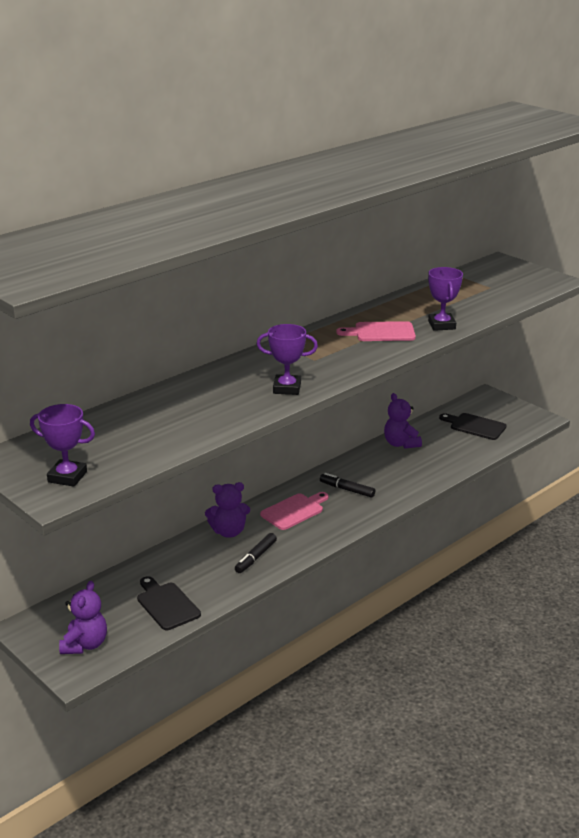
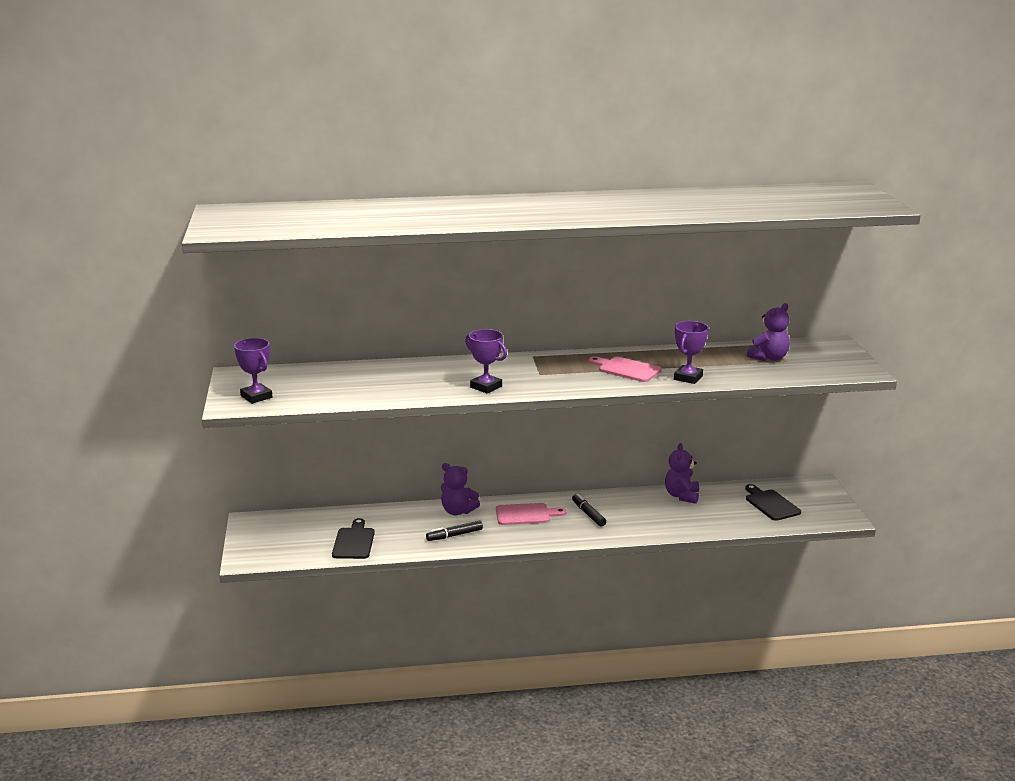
camera: 35 degrees right, 5 degrees down
purple teddy bear [59,581,107,654] -> purple teddy bear moved to [747,303,790,361]

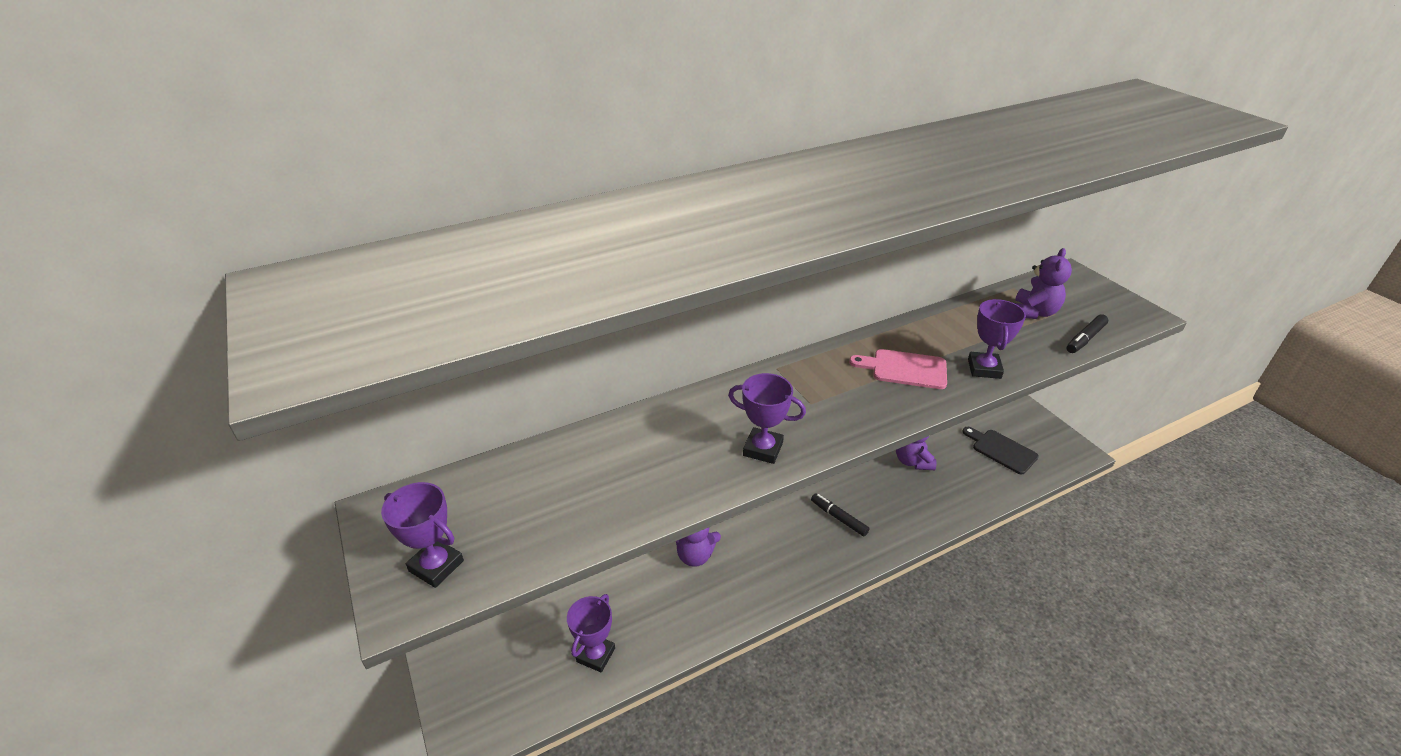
camera: 20 degrees left, 15 degrees up
black cutting board [332,518,375,559] -> purple trophy [567,594,615,673]
black marker [426,520,483,541] -> black marker moved to [1066,314,1108,353]
pink cutting board [496,503,567,525] -> none

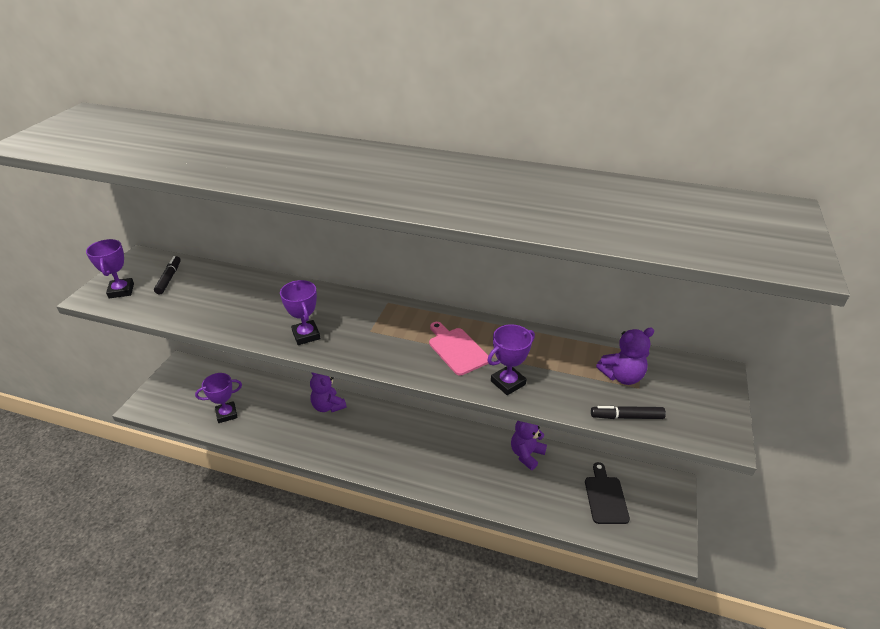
camera: 45 degrees right, 0 degrees up
black marker [811,493,870,537] -> black marker moved to [154,256,181,294]

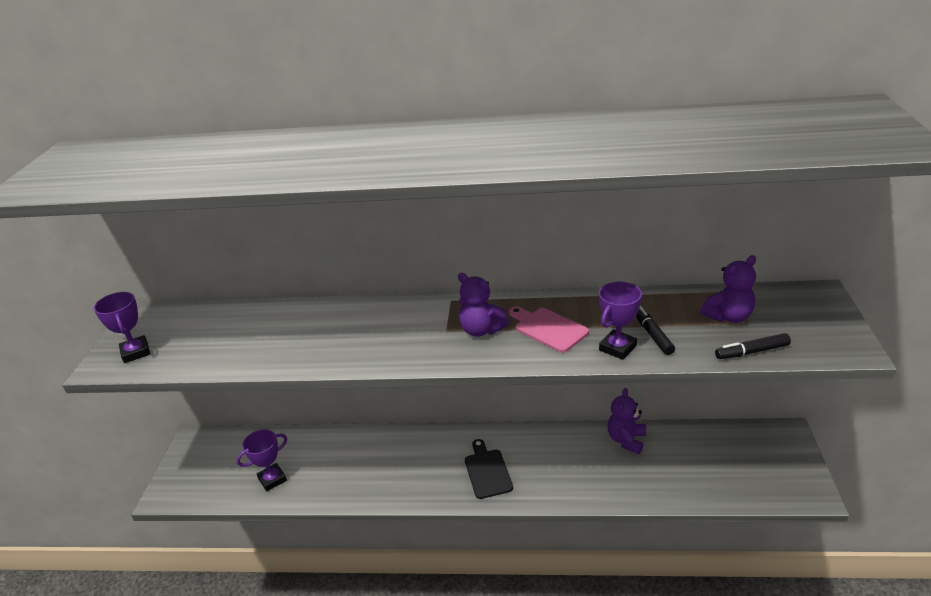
camera: 10 degrees left, 5 degrees down
black marker [154,256,181,294] -> black marker moved to [636,305,675,355]
purple trophy [280,280,320,345] -> none
purple teddy bear [310,372,347,412] -> purple teddy bear moved to [458,273,509,337]
black cutting board [585,462,630,524] -> black cutting board moved to [465,439,513,499]

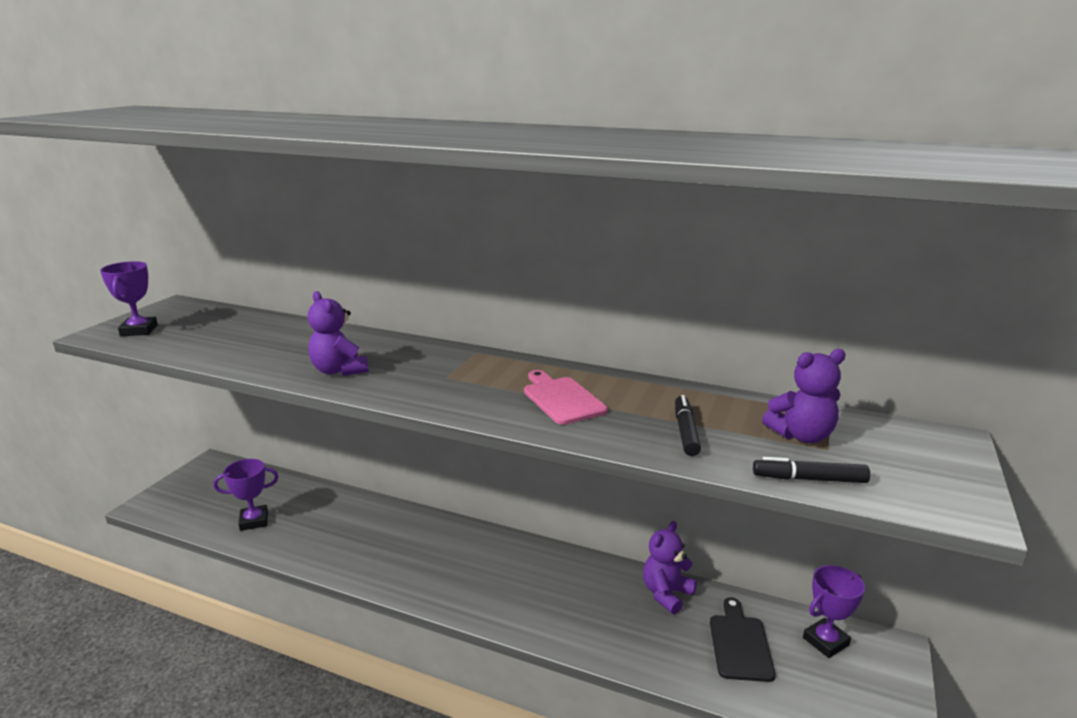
camera: 15 degrees right, 10 degrees down
purple teddy bear [458,273,509,337] -> purple teddy bear moved to [308,291,369,376]
black cutting board [465,439,513,499] -> black cutting board moved to [710,597,776,682]
purple trophy [599,282,642,360] -> purple trophy moved to [803,565,865,658]

